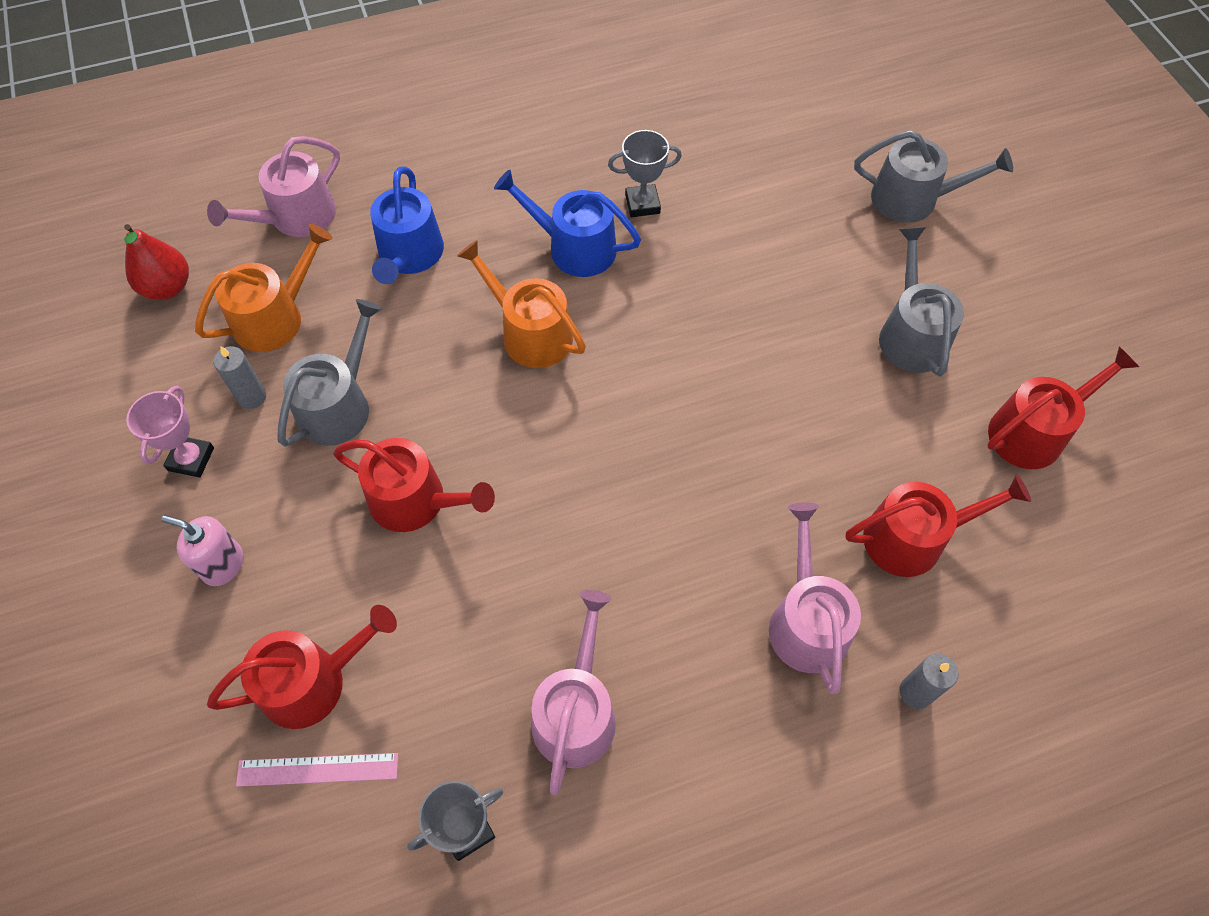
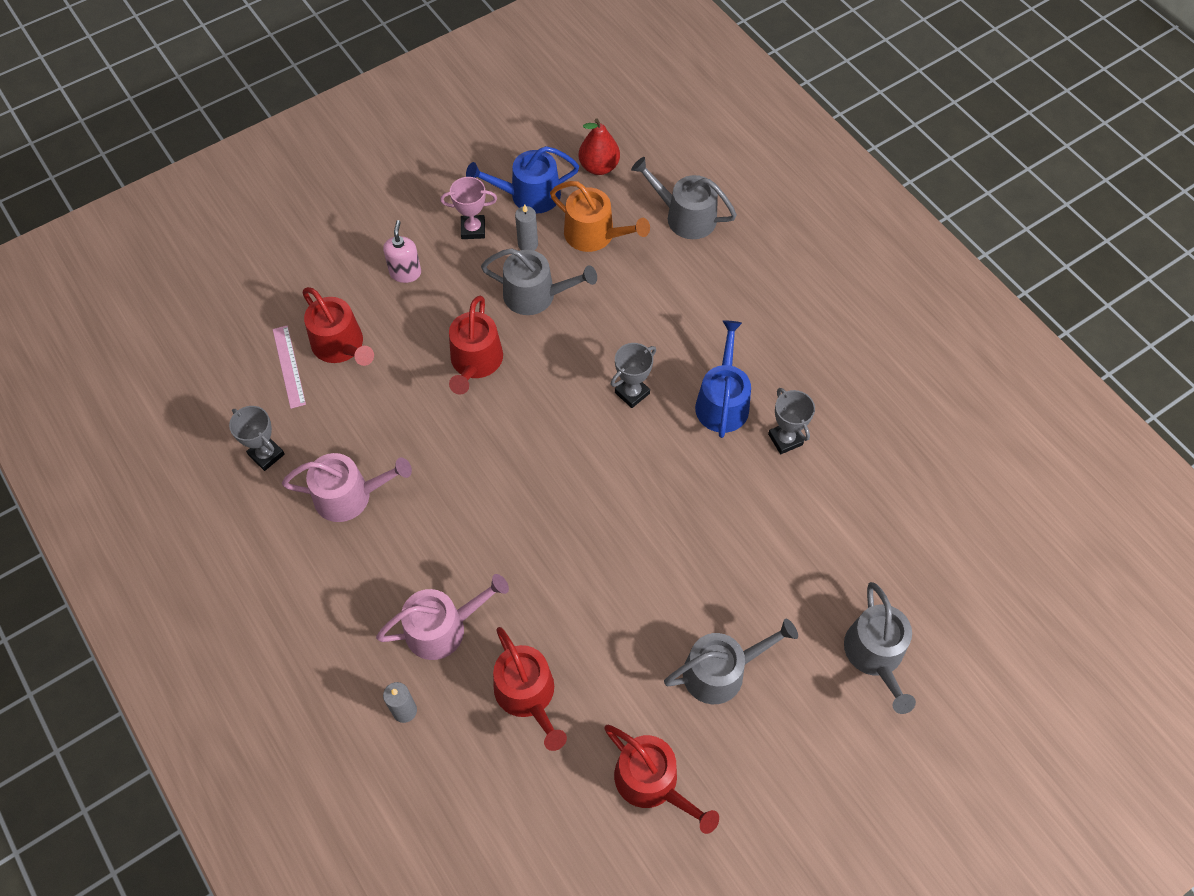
camera: 75 degrees right, 0 degrees up
pink watering can [207,136,340,237] -> grey watering can [631,157,737,239]
blue watering can [370,166,444,284] -> blue watering can moved to [466,146,579,214]
orange watering can [457,240,586,368] -> grey trophy [611,343,656,408]

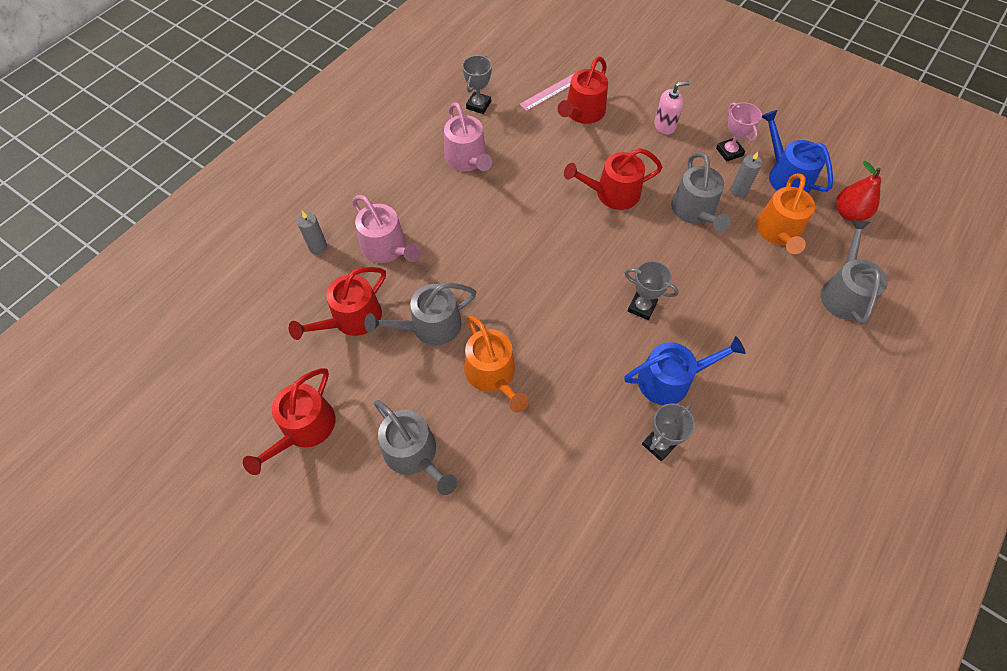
camera: 70 degrees right, 0 degrees up
grey watering can [844,582,916,714] -> grey watering can moved to [364,283,476,346]
none -> orange watering can [464,316,529,412]

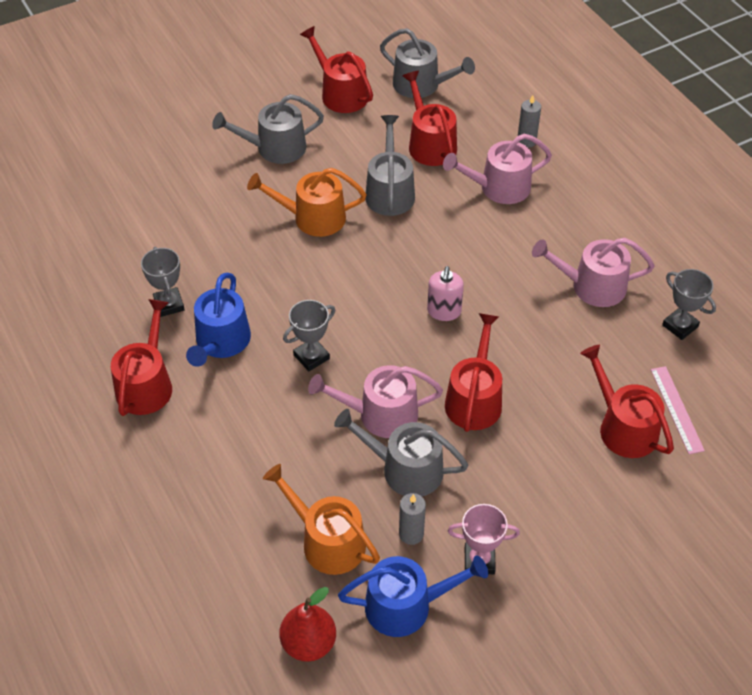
camera: 115 degrees right, 10 degrees down
pink soap dispenser [654,81,690,135] -> pink soap dispenser moved to [427,266,464,321]
grey watering can [821,220,888,325] -> grey watering can moved to [380,28,475,98]
none -> red watering can [111,299,172,416]
none -> pink watering can [308,365,443,438]

